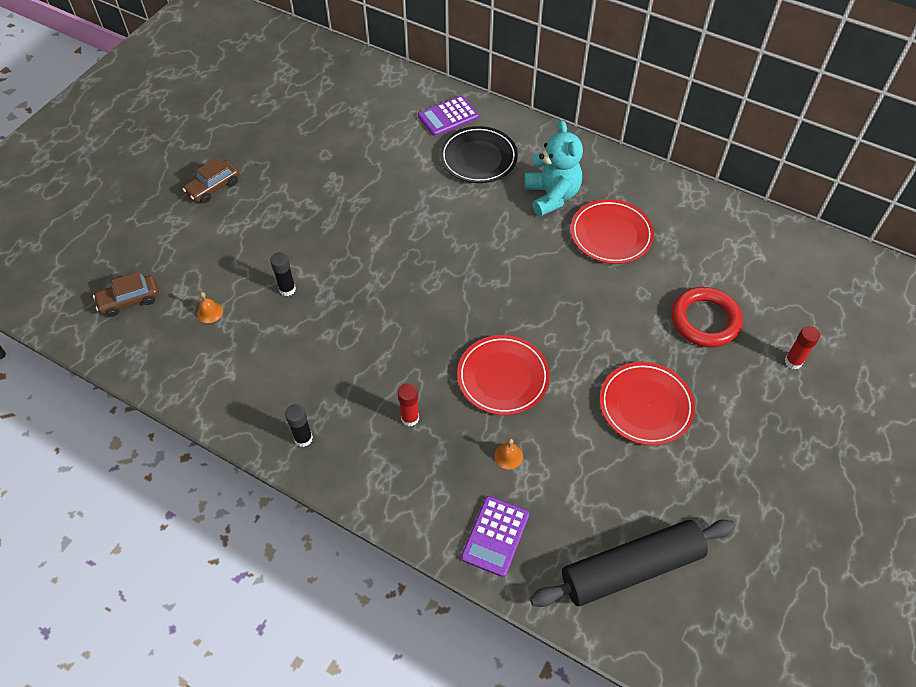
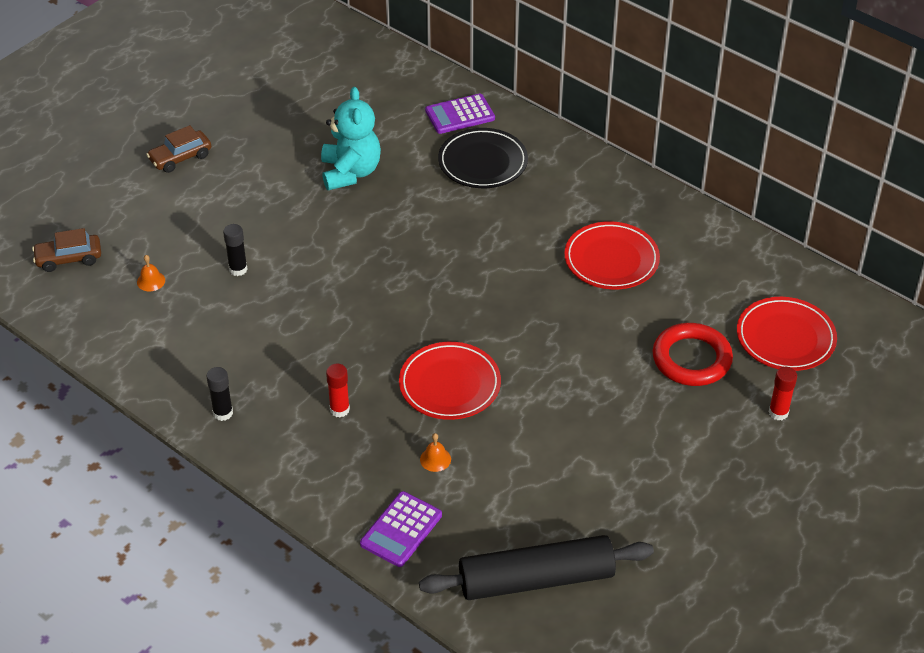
camera: 10 degrees right, 10 degrees down
turquoise teddy bear [524,120,583,217] -> turquoise teddy bear moved to [321,87,381,190]
red plate [600,362,695,446] -> red plate moved to [737,297,837,371]

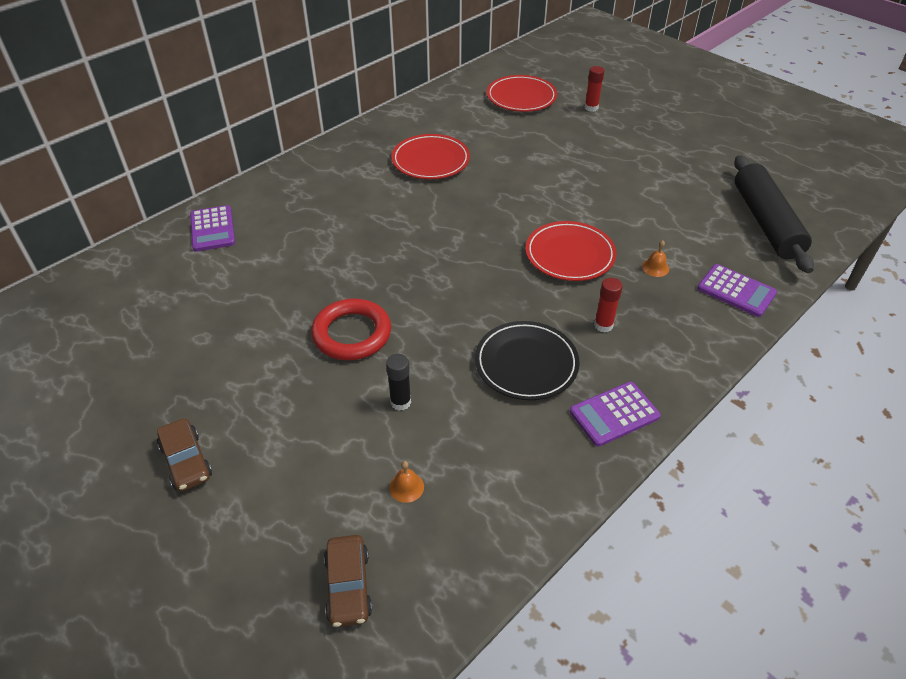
camera: 85 degrees left, 0 degrees up
black glue stick [206,367,233,421] -> purple calculator [570,382,661,447]
turquoise teddy bear [321,87,381,190] -> none
black plate [438,128,528,188] -> black plate moved to [475,321,579,400]
red ring [652,323,733,386] -> red ring moved to [311,299,391,360]

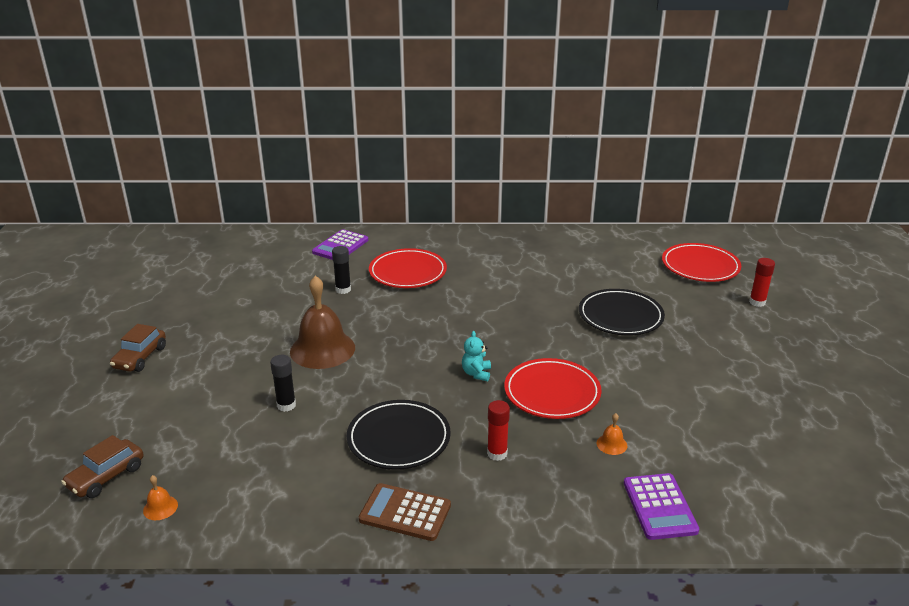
camera: 45 degrees right, 15 degrees down
red ring [311,299,391,360] -> brown bell [290,276,355,369]
orange bell [389,461,424,503] -> orange bell moved to [143,475,178,520]
red plate [391,134,470,179] -> red plate moved to [369,248,447,288]
purple calculator [570,382,661,447] -> brown calculator [359,483,451,541]
black rolling pin [734,155,814,273] -> none
none -> black glue stick [332,246,351,294]
none -> turquoise teddy bear [462,331,491,381]
none -> black plate [579,289,665,336]

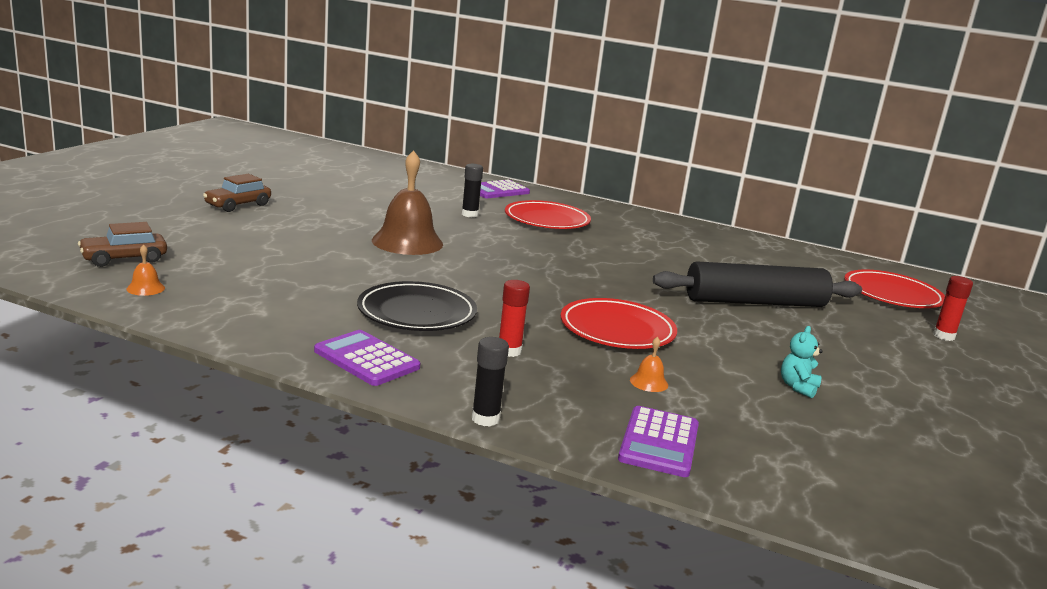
camera: 20 degrees right, 10 degrees down
black glue stick [270,355,296,412] -> black glue stick moved to [472,337,509,427]
brown calculator [359,483,451,541] -> purple calculator [314,330,420,386]
turquoise teddy bear [462,331,491,381] -> turquoise teddy bear moved to [781,326,823,398]
black plate [579,289,665,336] -> black rolling pin [653,262,862,307]

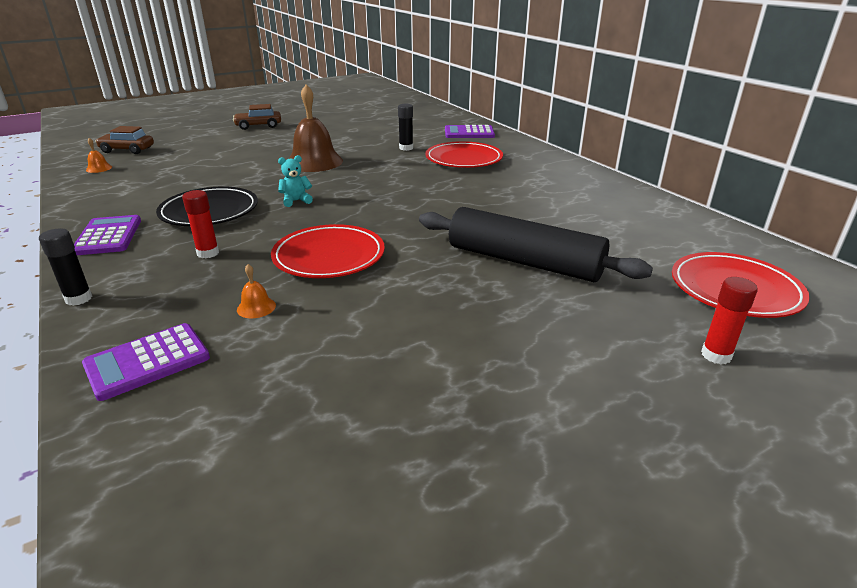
camera: 40 degrees right, 10 degrees up
turquoise teddy bear [781,326,823,398] -> turquoise teddy bear moved to [278,155,313,207]

